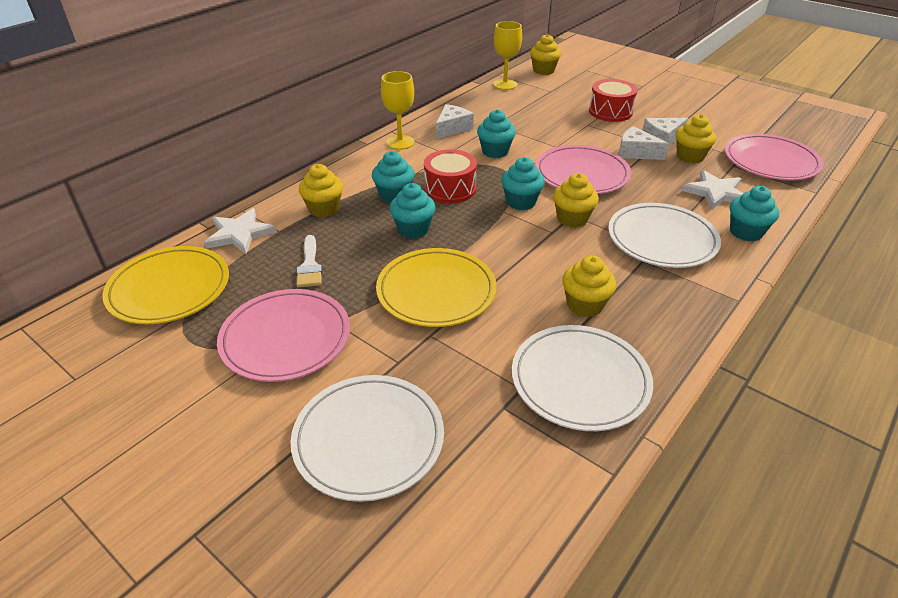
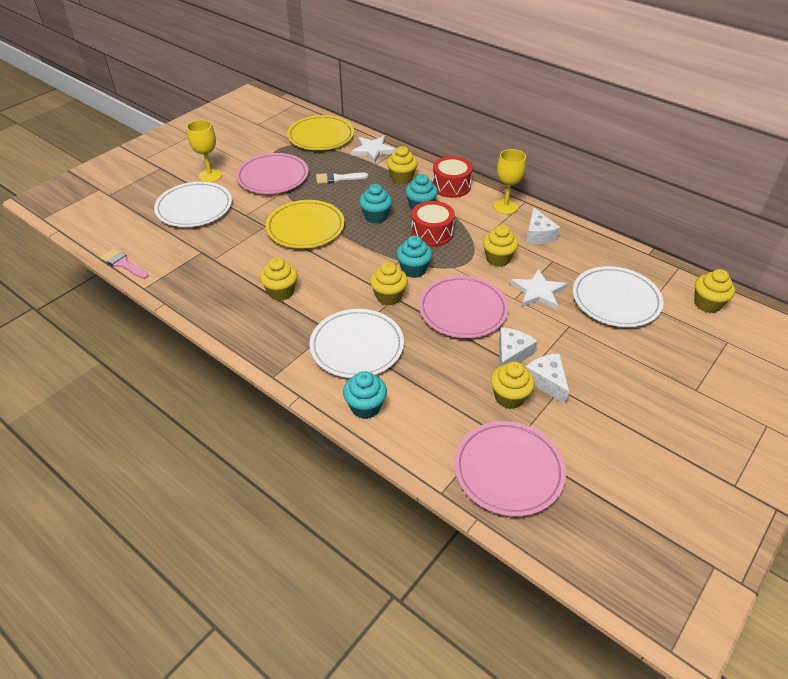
camera: 90 degrees right, 5 degrees up
white cheese [436,104,474,139] -> white cheese turned 45 degrees clockwise [526,207,560,244]
turquoise cupcake [477,109,516,158] -> yellow cupcake [483,225,518,267]
yellow goblet [493,21,522,90] -> yellow goblet moved to [187,120,222,182]
white plate [512,325,653,431] -> white plate moved to [573,266,663,327]
red drum [589,79,637,122] -> red drum moved to [432,156,473,198]
white star [682,170,743,210] -> white star moved to [510,269,567,310]
none -> pink brush [100,249,149,279]

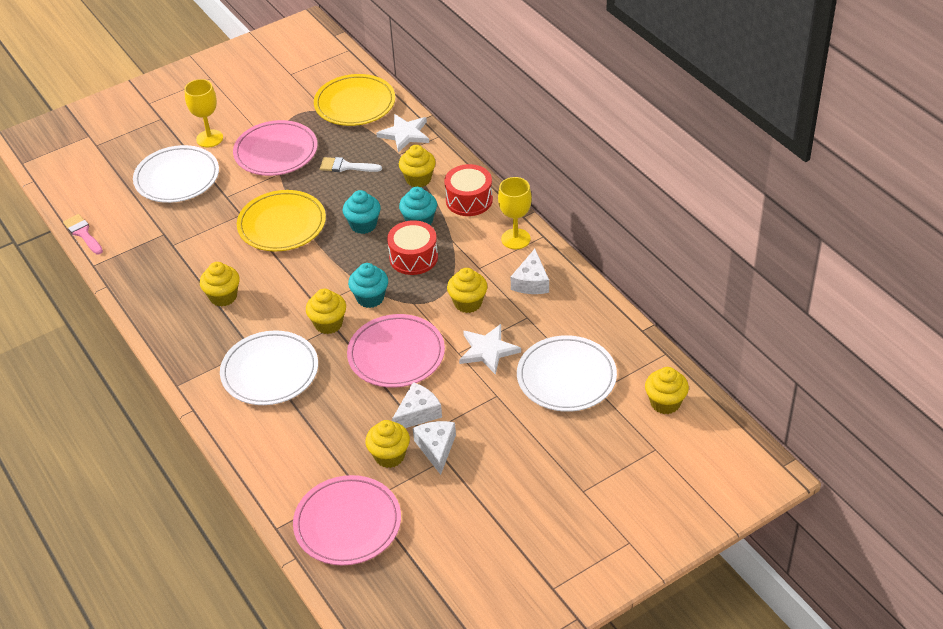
camera: 20 degrees right, 0 degrees up
turquoise cupcake [343,371,387,419] -> none

